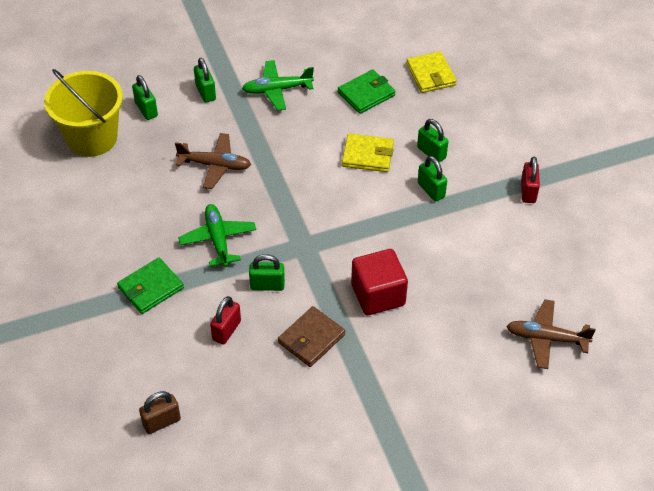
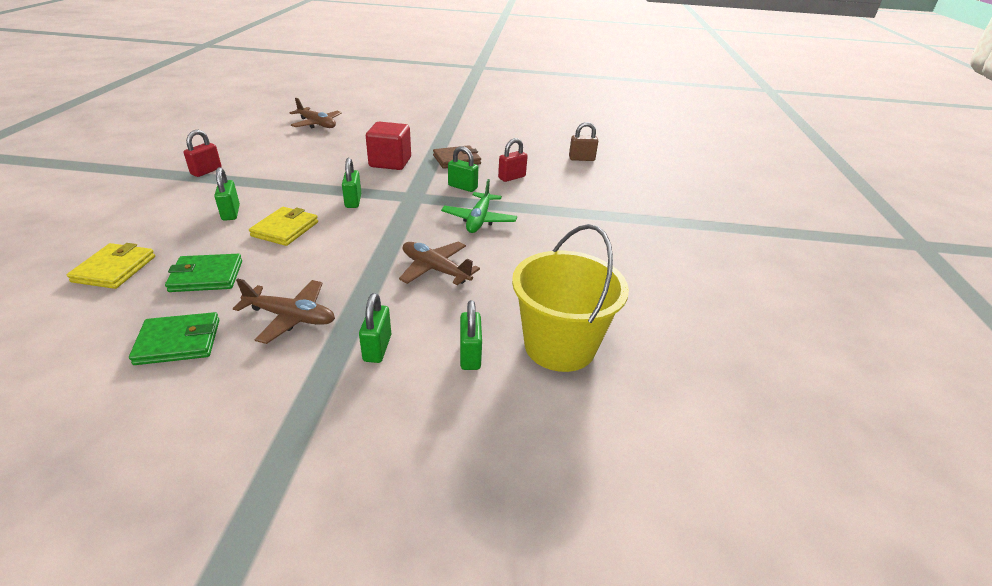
camera: 155 degrees left, 15 degrees down
green wallet [117,258,184,314] -> green wallet moved to [129,312,219,365]
green plane [242,60,314,111] -> brown plane [233,279,335,344]
yellow wallet [342,133,394,172] -> yellow wallet turned 75 degrees clockwise [249,207,318,246]
green padlock [418,156,447,202] -> green padlock moved to [342,158,361,208]

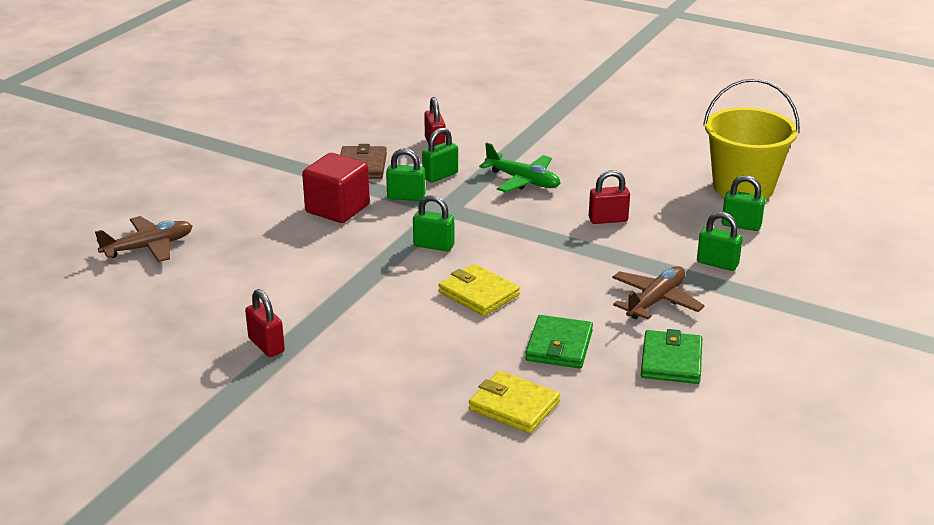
camera: 65 degrees left, 5 degrees down
green padlock [214,167,240,221] -> green padlock moved to [386,148,425,201]
brown plane [399,242,480,285] -> red padlock [589,170,630,224]
brown padlock [569,122,598,161] -> none

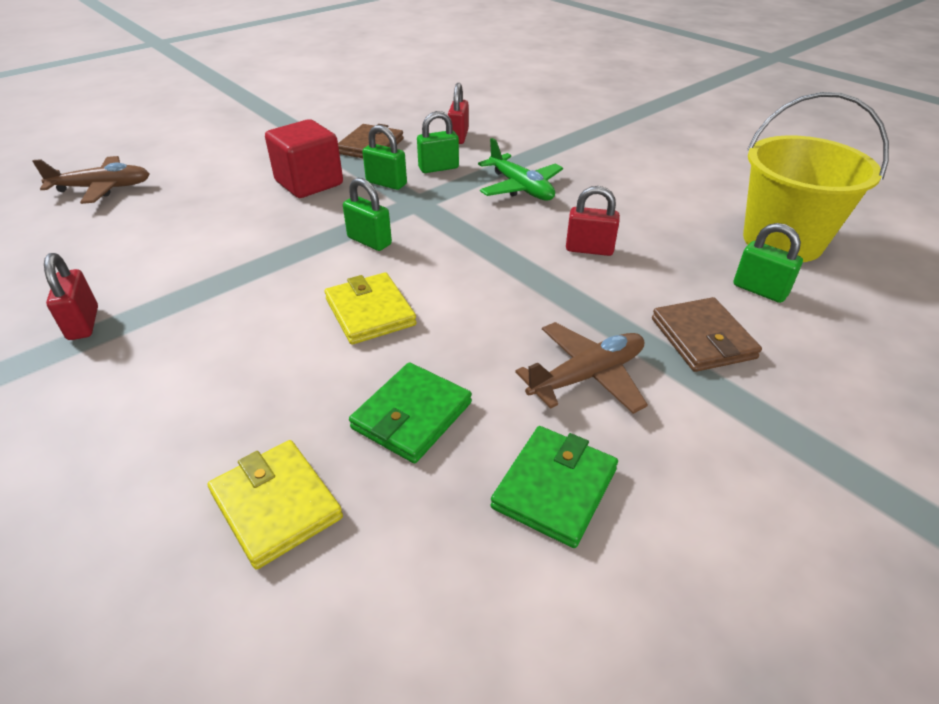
camera: 20 degrees right, 10 degrees up
green padlock [697,212,743,271] -> brown wallet [652,297,762,372]

